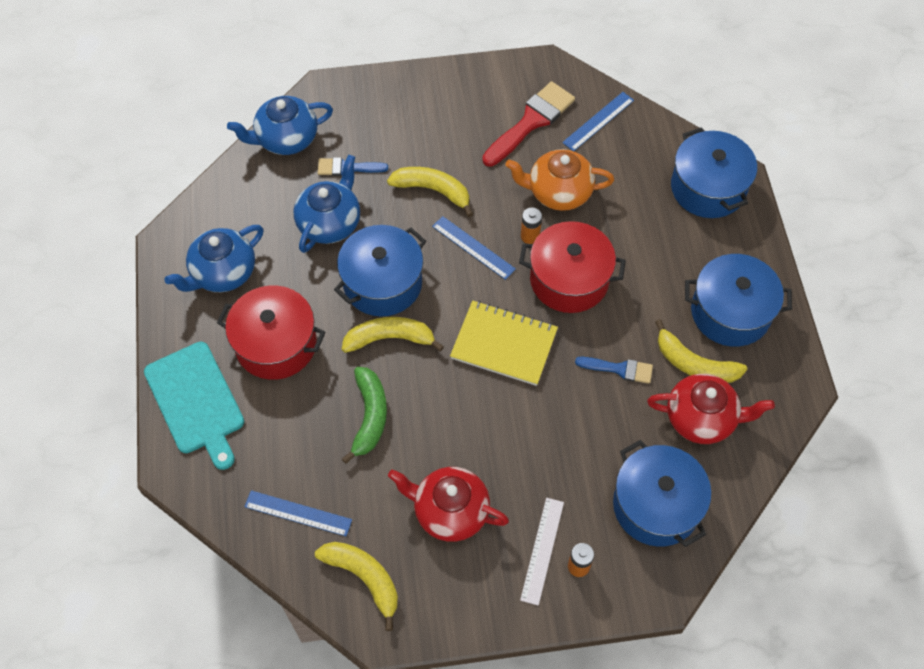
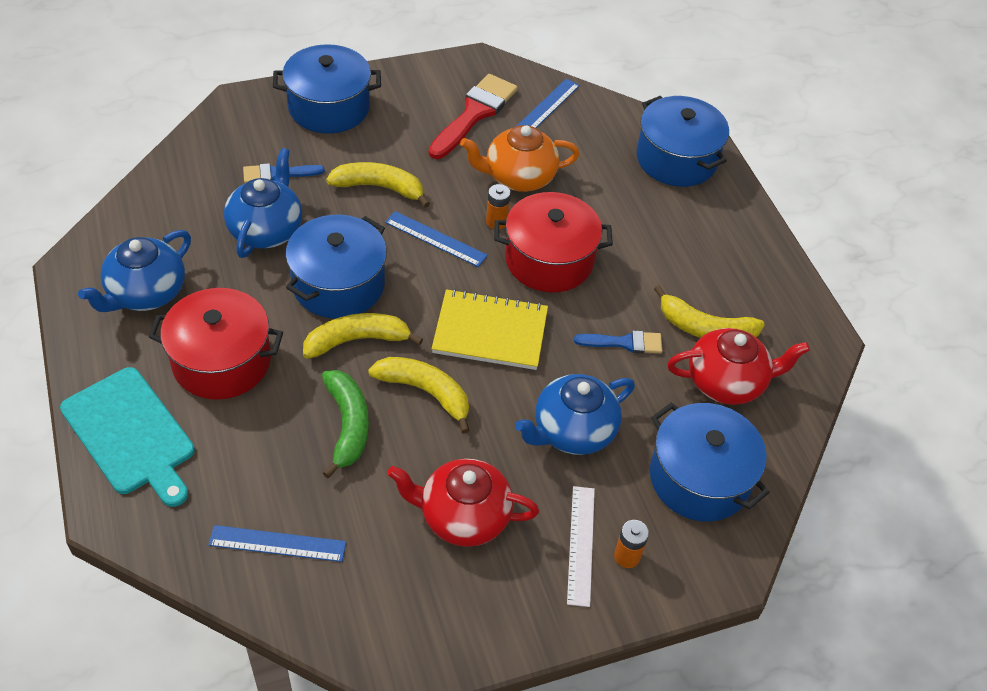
camera: 15 degrees left, 10 degrees down
blue teapot [227,96,333,155] -> blue teapot moved to [515,374,635,455]
yellow banana [315,542,398,631] -> yellow banana moved to [368,357,470,434]
blue pot [685,254,792,347] -> blue pot moved to [273,44,381,134]

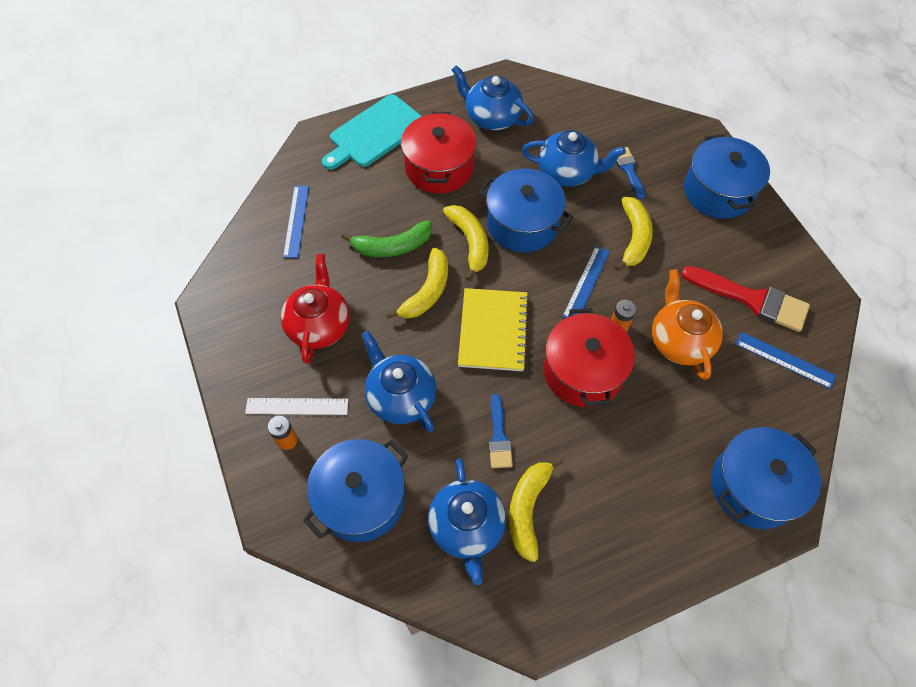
camera: 90 degrees right, 10 degrees up
red teapot [667,328,810,405] -> blue teapot [428,459,506,585]

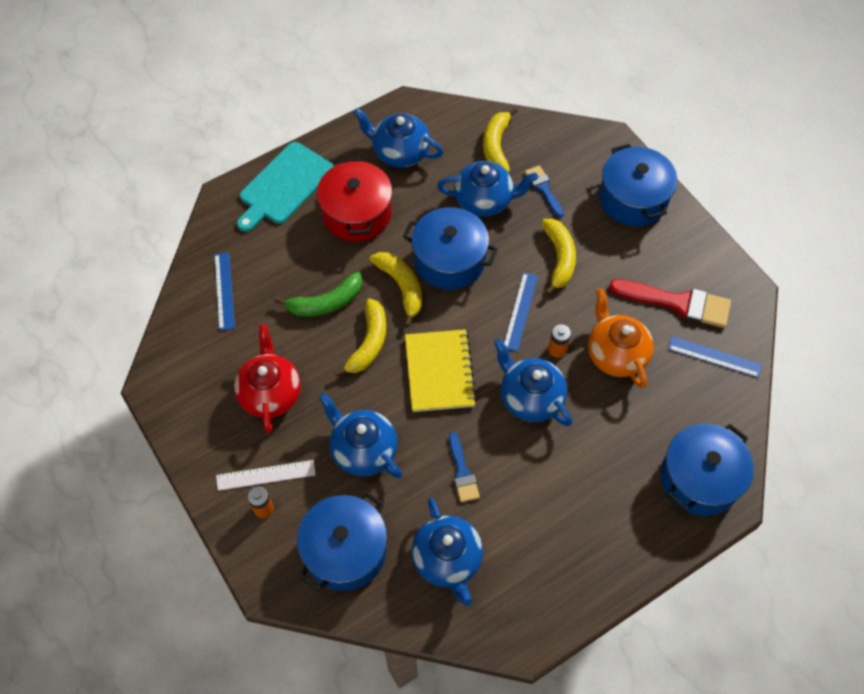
camera: 10 degrees left, 0 degrees up
yellow banana [509,457,564,562] -> yellow banana moved to [483,107,518,173]
red pot [543,308,635,407] -> blue teapot [494,339,572,426]

